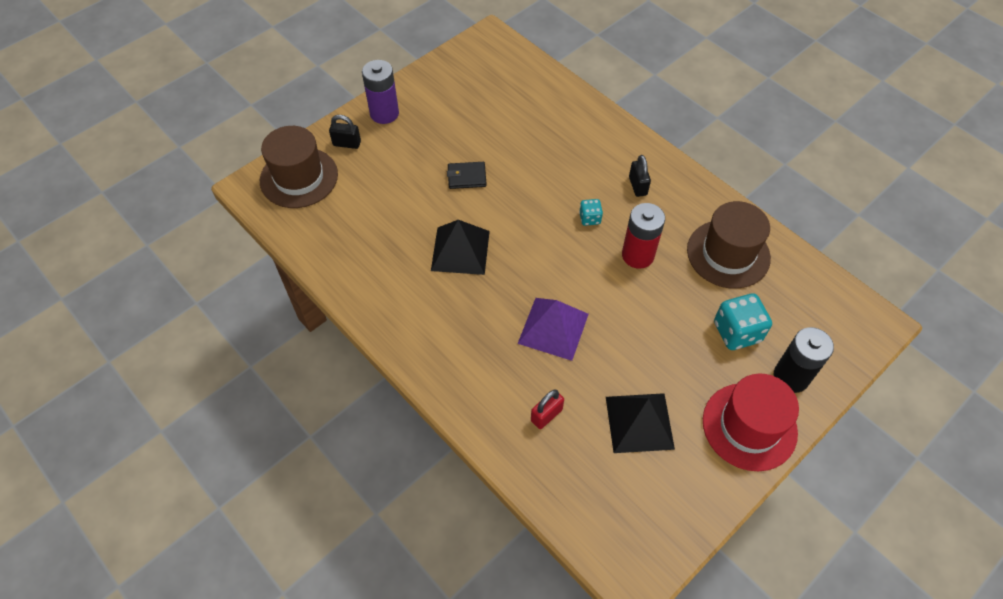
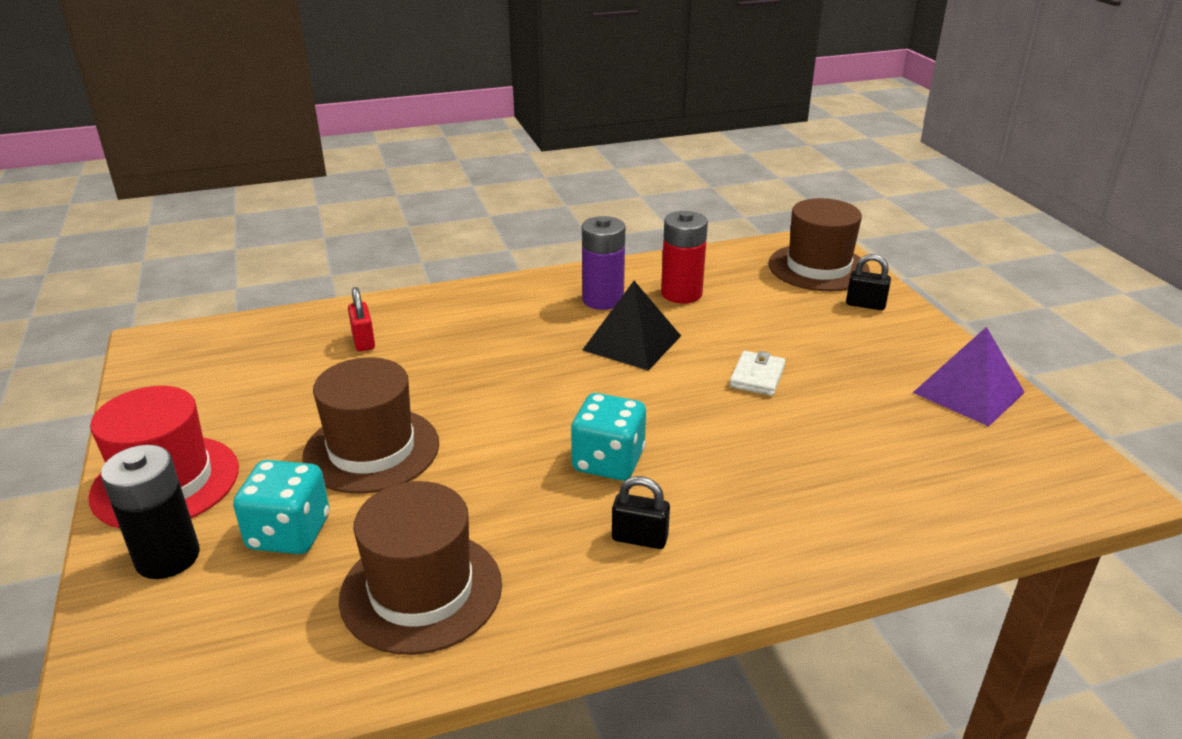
camera: 115 degrees right, 25 degrees down
black padlock [329,115,361,149] -> black padlock turned 75 degrees clockwise [846,254,891,310]
purple battery [362,60,399,124] -> purple battery moved to [582,216,625,310]
black wallet [447,162,486,189] -> white wallet [729,351,786,396]
purple pyramid [518,298,589,361] -> purple pyramid moved to [913,327,1025,426]
turquoise dice [579,199,603,226] -> turquoise dice [571,393,646,480], size x1.85
black pyramid [606,393,675,453] -> none
red battery [622,203,665,269] -> red battery moved to [661,211,708,303]
none -> brown hat [302,357,439,494]

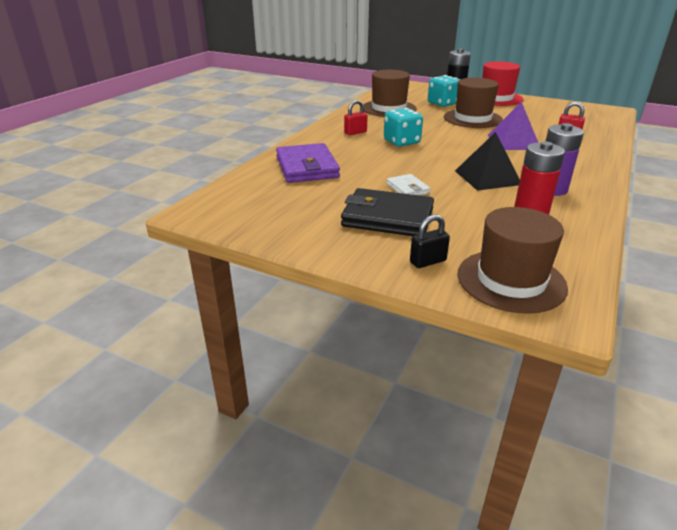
camera: 135 degrees right, 0 degrees up
black padlock [612,476,670,549] -> red padlock [344,100,368,135]
purple pyramid [913,327,1025,426] -> purple pyramid moved to [488,102,538,150]
none -> purple wallet [276,143,340,183]
none -> black wallet [341,188,434,236]

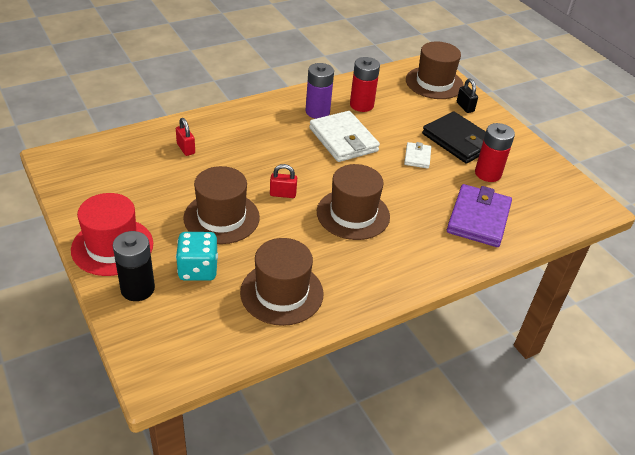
camera: 150 degrees left, 10 degrees up
red padlock [344,100,368,135] -> red padlock moved to [270,164,297,198]
turquoise dice [384,108,423,147] -> brown hat [317,164,390,240]
black padlock [410,214,450,268] -> black padlock turned 60 degrees clockwise [457,78,478,113]
black pyramid [455,132,520,191] -> white wallet [309,111,380,162]
purple pyramid [488,102,538,150] -> none
none -> red battery [475,123,515,182]

